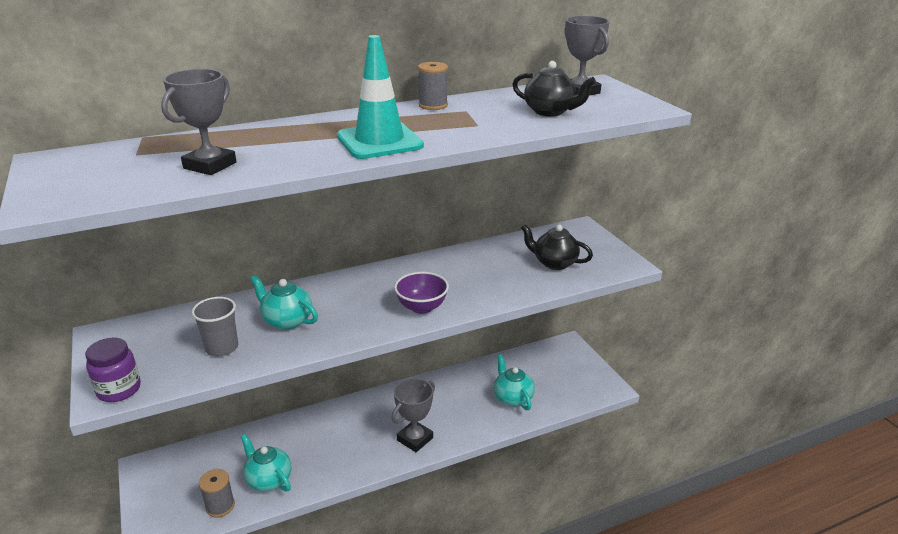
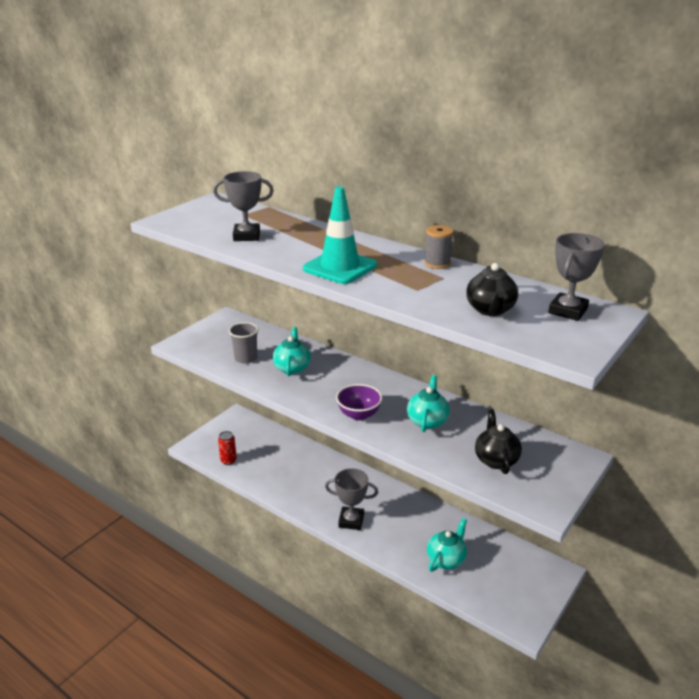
camera: 60 degrees right, 0 degrees up
purple jar [85,338,141,402] -> none
grey spool [199,469,235,518] -> red can [218,431,237,465]
turquoise teapot [241,434,291,492] -> turquoise teapot moved to [407,375,450,432]

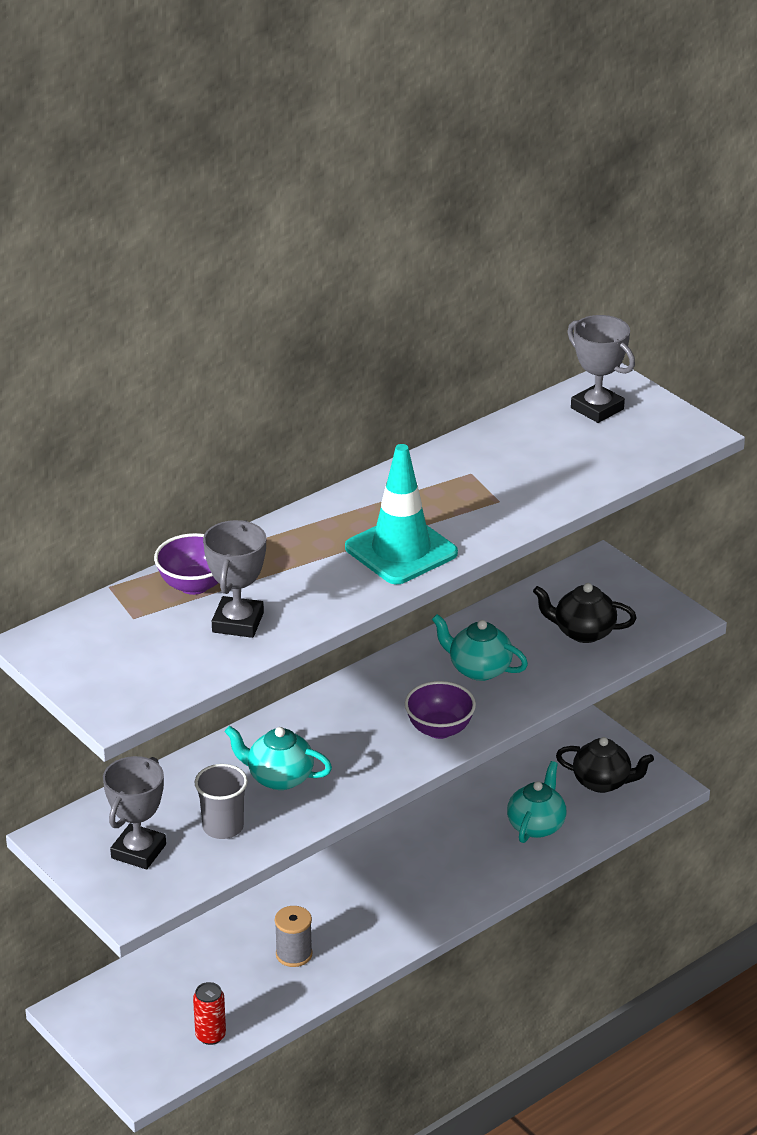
camera: 75 degrees left, 5 degrees up
grey trophy [325,468,378,530] -> grey trophy moved to [103,756,166,869]
grey spool [424,225,453,269] -> grey spool moved to [275,906,312,967]
turquoise teapot [427,518,467,572] -> turquoise teapot turned 60 degrees clockwise [507,761,566,843]
black teapot [466,263,518,316] -> black teapot moved to [556,737,654,793]
none -> purple bowl [154,533,218,595]

